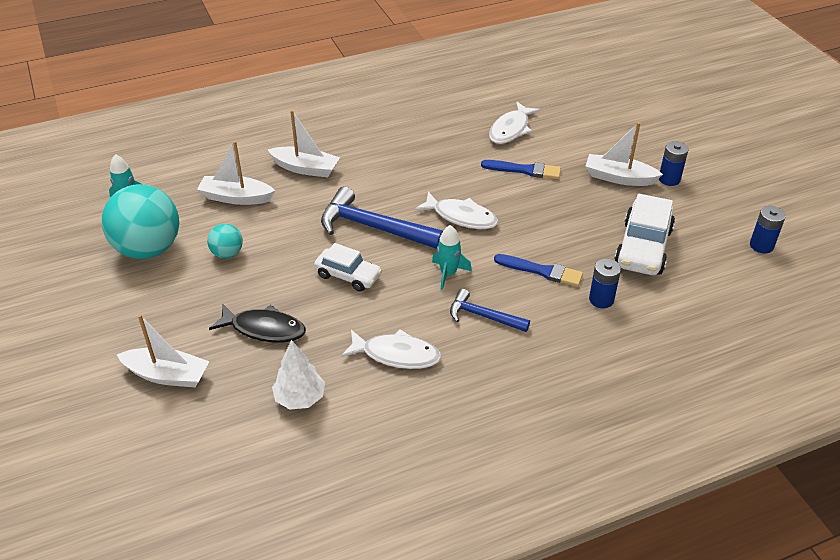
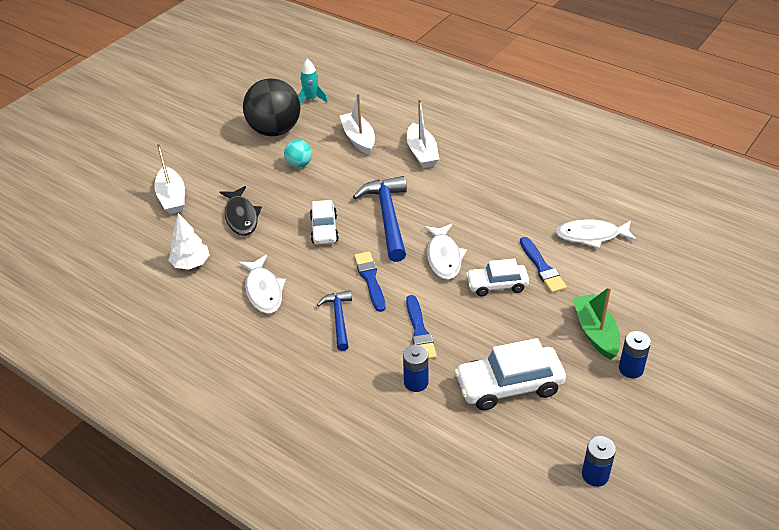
camera: 60 degrees right, 0 degrees up
turquoise ball [102,184,179,259] -> black ball [243,78,301,136]
turquoise rocket [432,225,472,290] -> blue brush [354,251,386,312]
white boat [585,122,663,186] -> green boat [573,287,620,360]
none -> white car [466,258,529,296]

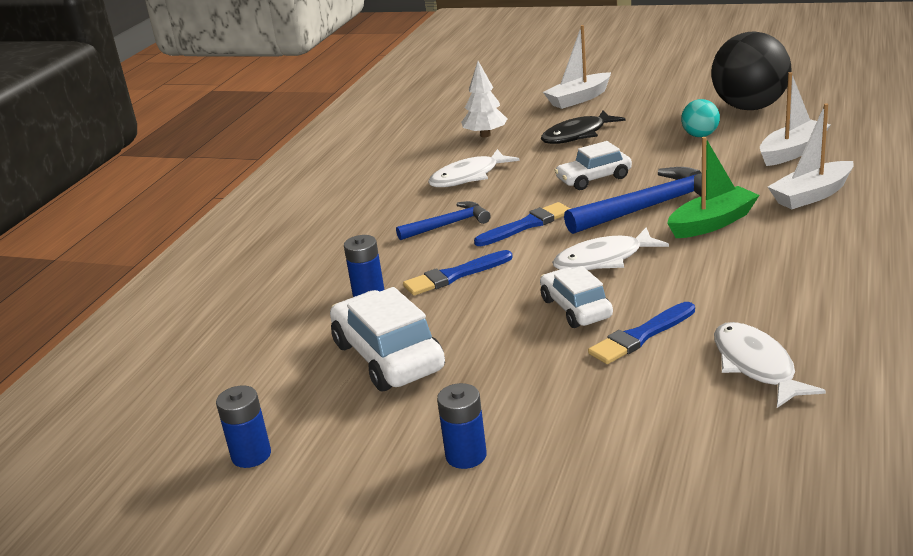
camera: 75 degrees right, 15 degrees down
turquoise rocket [298,59,328,104] -> none
green boat [573,287,620,360] -> green boat moved to [667,137,759,238]

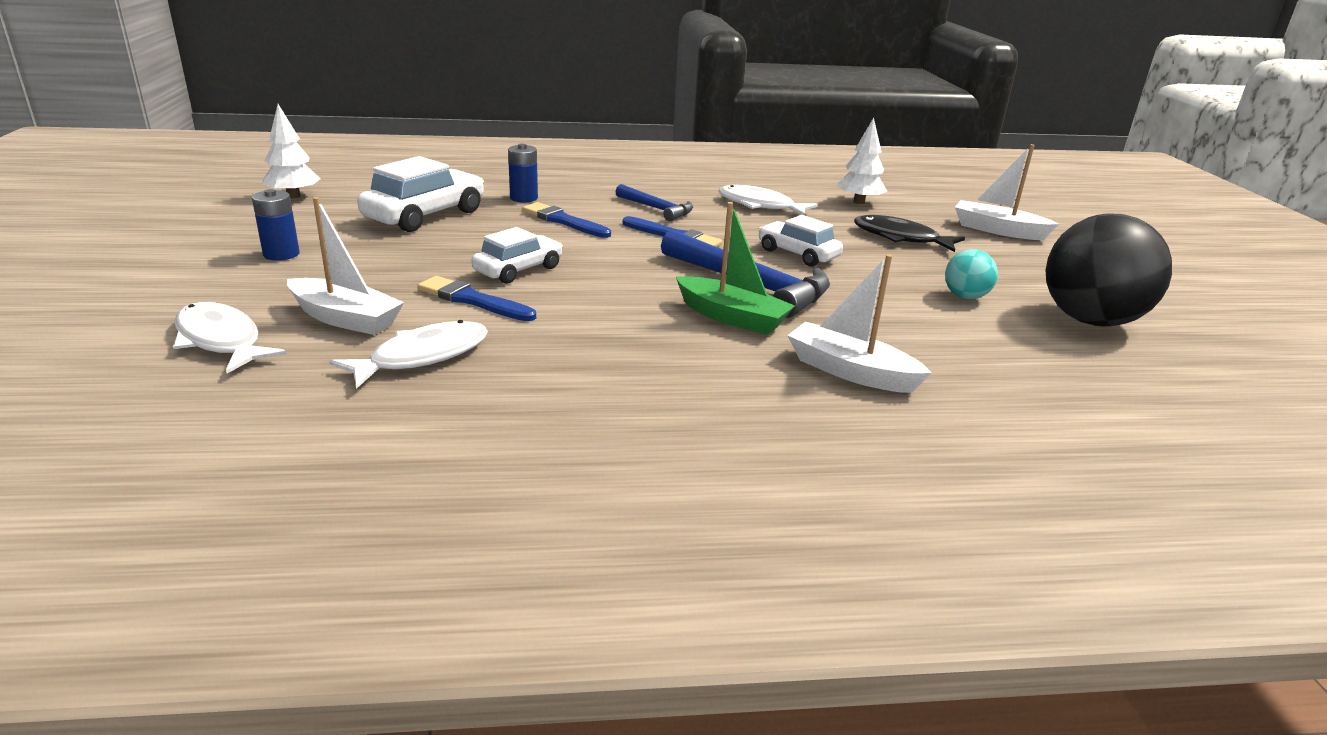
camera: 60 degrees right, 0 degrees up
blue battery [216,385,271,468] -> white tree [262,104,320,198]
white fish [552,227,669,270] -> white fish moved to [173,302,287,373]
white boat [760,72,831,166] -> white boat moved to [287,197,404,335]

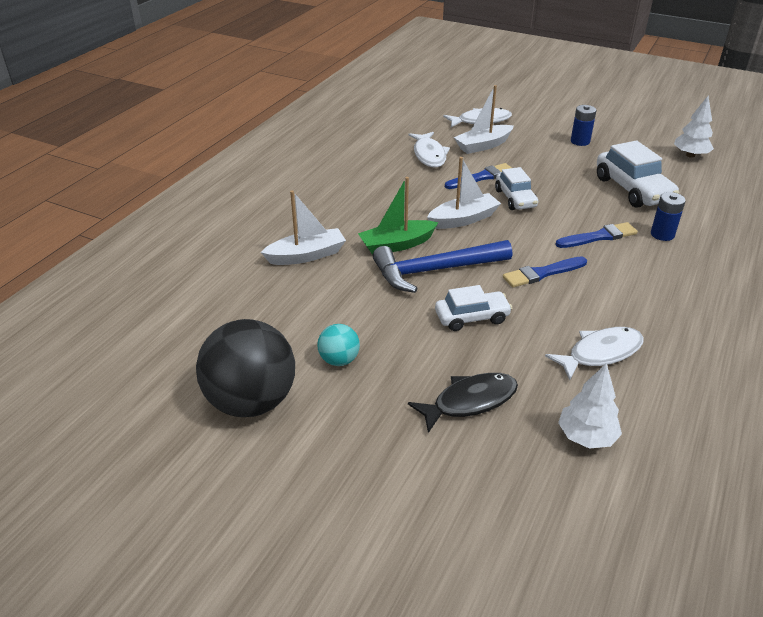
camera: 125 degrees right, 10 degrees up
blue hammer [616,184,693,221] -> none
white boat [955,144,1059,240] -> white boat moved to [427,157,501,229]

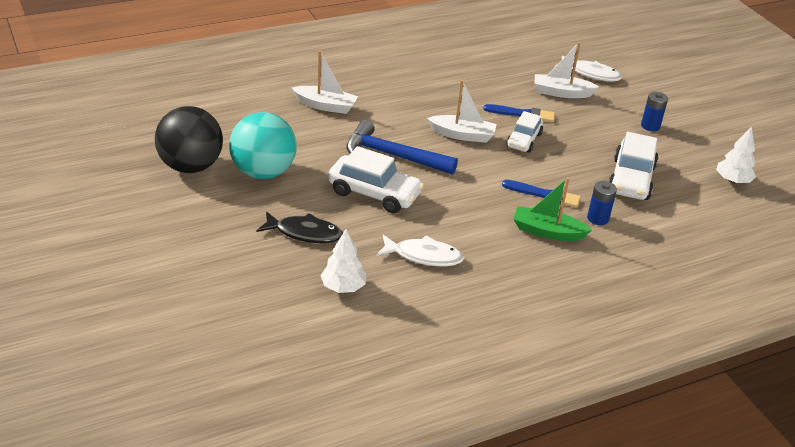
camera: 35 degrees right, 0 degrees up
turquoise ball [317,324,360,366] -> turquoise ball [229,112,297,179], size x2.12
green boat [358,177,438,255] -> green boat moved to [513,177,592,241]
white fish [408,132,450,168] -> none
white car [435,285,512,331] -> white car [328,146,424,213], size x1.57
blue brush [503,256,587,288] -> none

